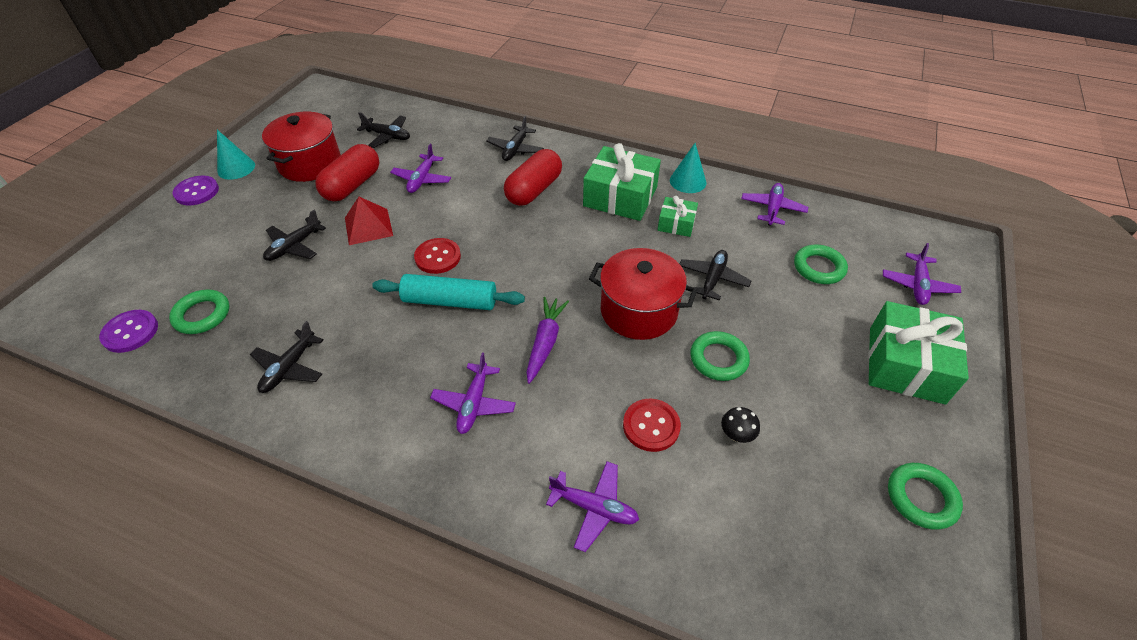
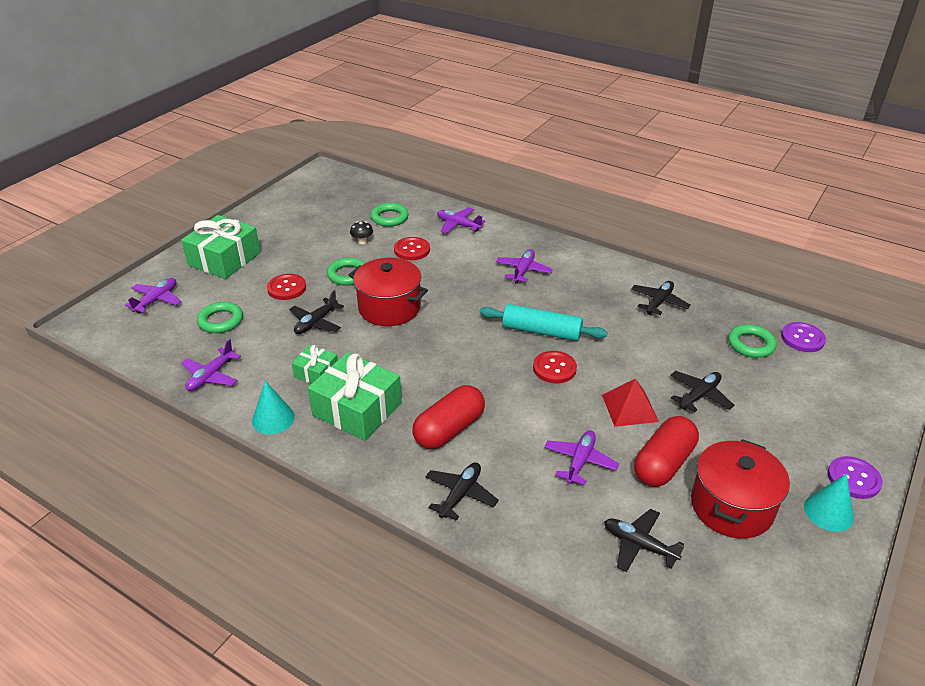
camera: 170 degrees left, 10 degrees down
purple carrot [526,297,569,384] -> none
green ring [888,463,963,530] -> green ring moved to [370,203,409,227]
none -> red button [267,274,306,300]

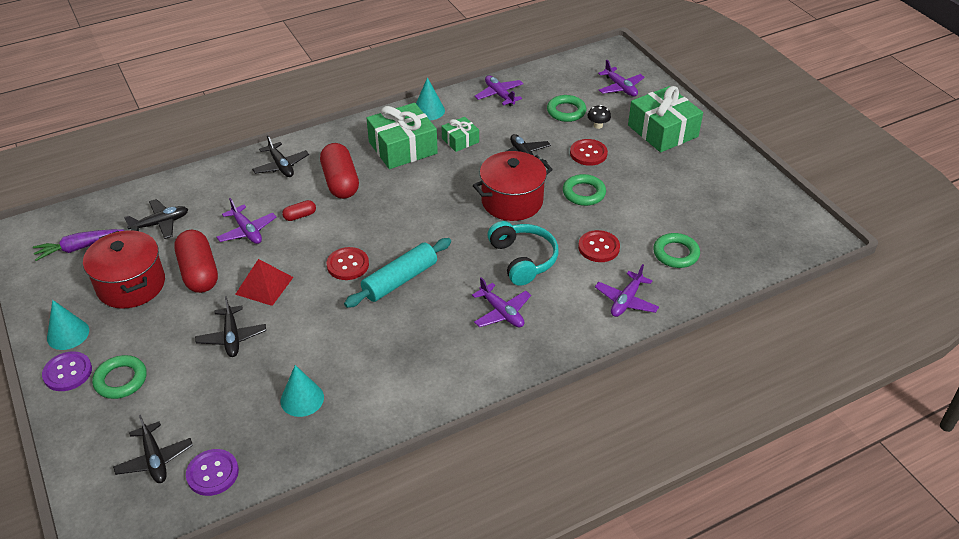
camera: 120 degrees right, 5 degrees up
black mushroom [350,221,373,244] -> black mushroom moved to [587,105,611,129]
purple plane [437,207,485,234] -> purple plane turned 150 degrees clockwise [595,264,659,317]
black plane [631,281,691,315] -> black plane moved to [113,415,193,483]
green ring [728,324,777,358] -> green ring moved to [92,355,147,399]
none -> purple carrot [33,229,124,261]
none -> turquoise cone [281,365,324,417]
none -> red capsule [282,200,316,221]
none -> turquoise headphones [487,221,558,286]

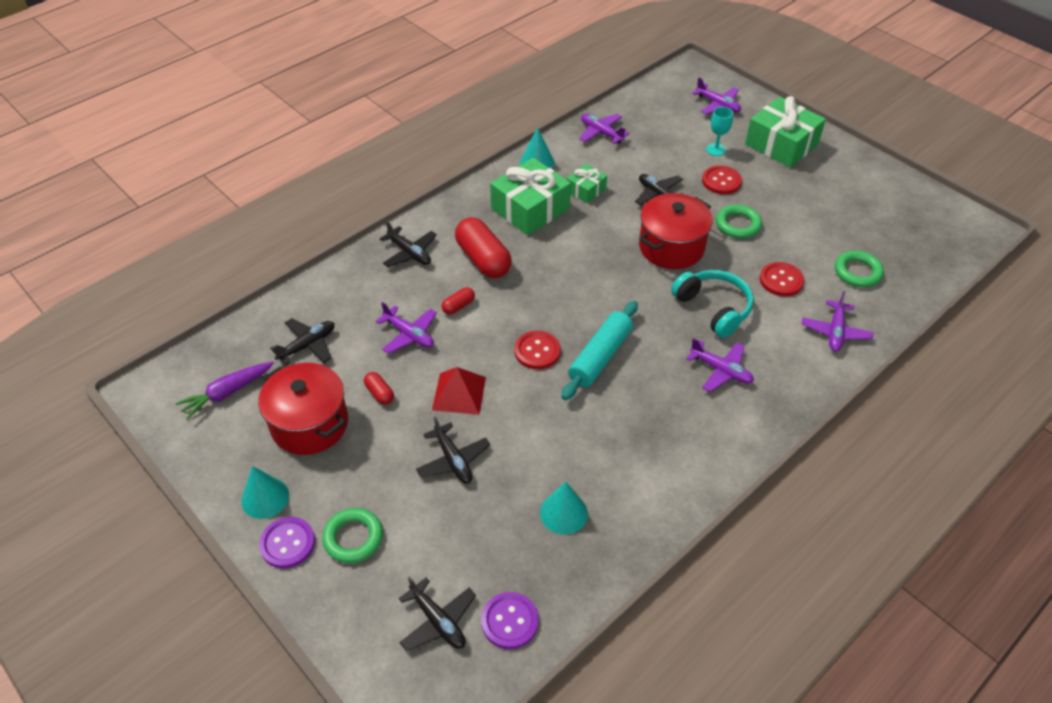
camera: 15 degrees left, 5 degrees up
red capsule [174,230,218,293] -> red capsule [364,372,394,405], size x0.47
green ring [547,95,586,122] -> none
black mushroom [587,105,611,129] -> turquoise goblet [706,107,733,156]

